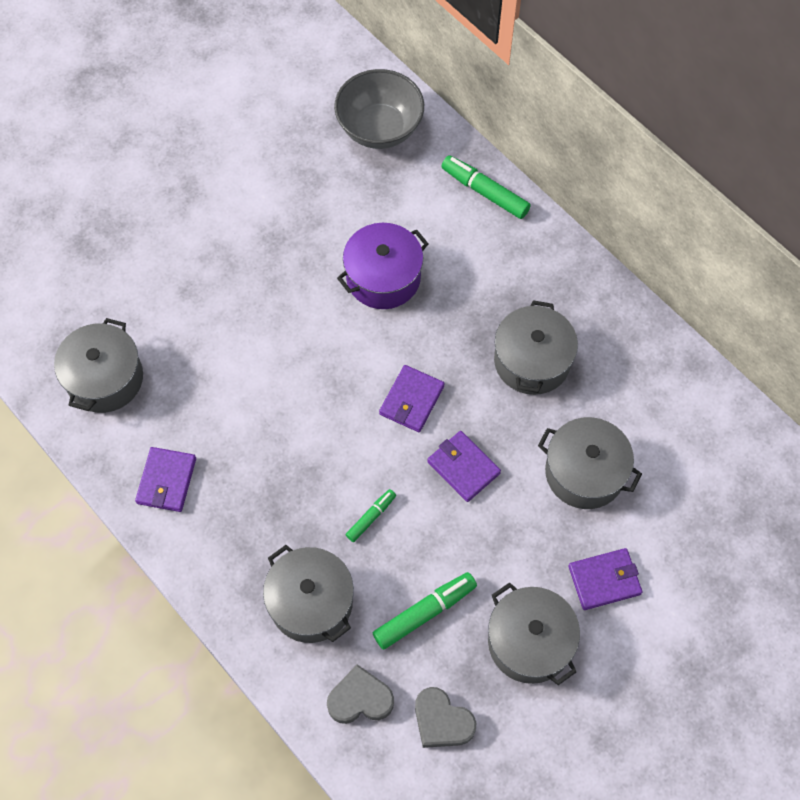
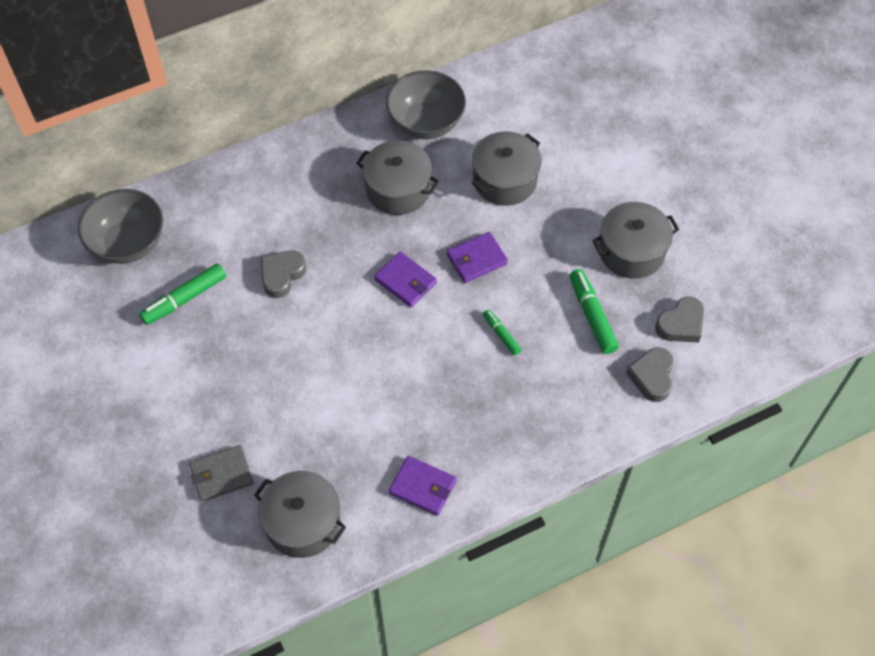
camera: 75 degrees left, 5 degrees down
grey pot [263,545,354,643] -> none
purple pot [337,223,428,309] -> grey heart [261,250,306,298]
green marker [441,155,531,219] -> green marker moved to [139,263,226,325]
purple wallet [568,548,642,610] -> none
none -> grey wallet [189,445,254,502]
none -> grey bowl [386,70,466,139]

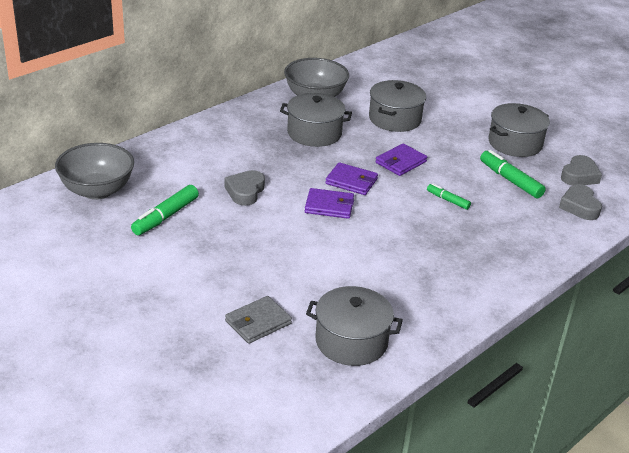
camera: 20 degrees left, 25 degrees down
purple wallet [389,456,456,516] -> purple wallet moved to [305,188,354,219]

